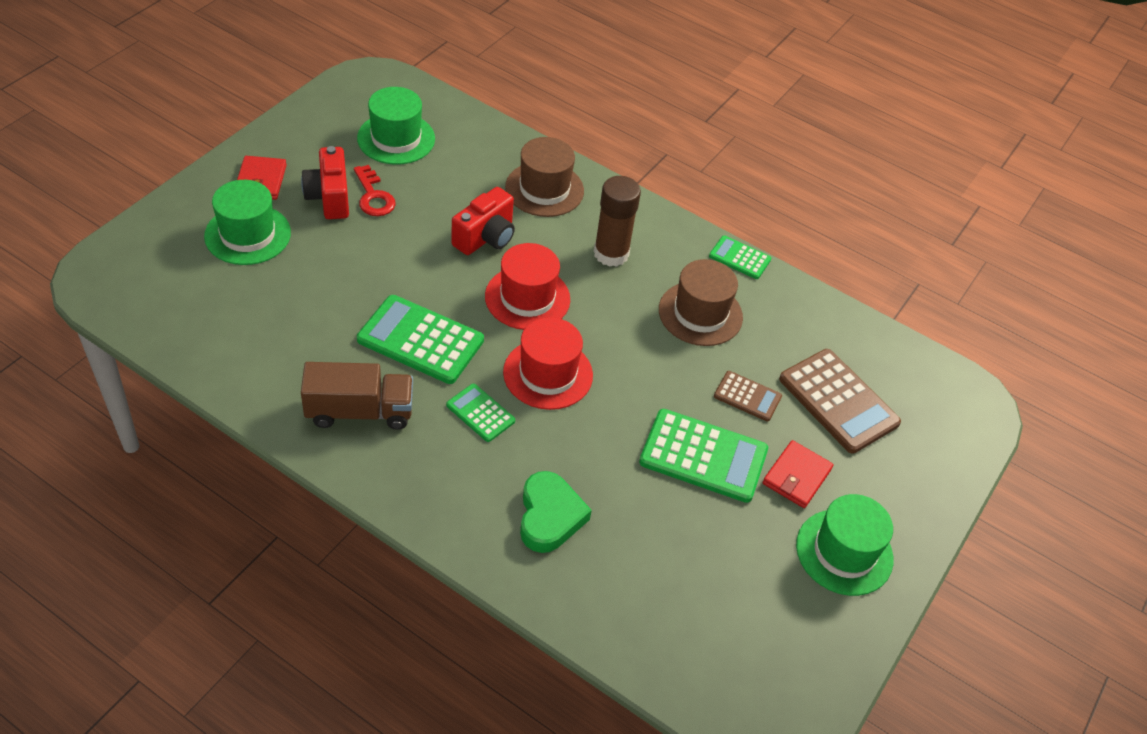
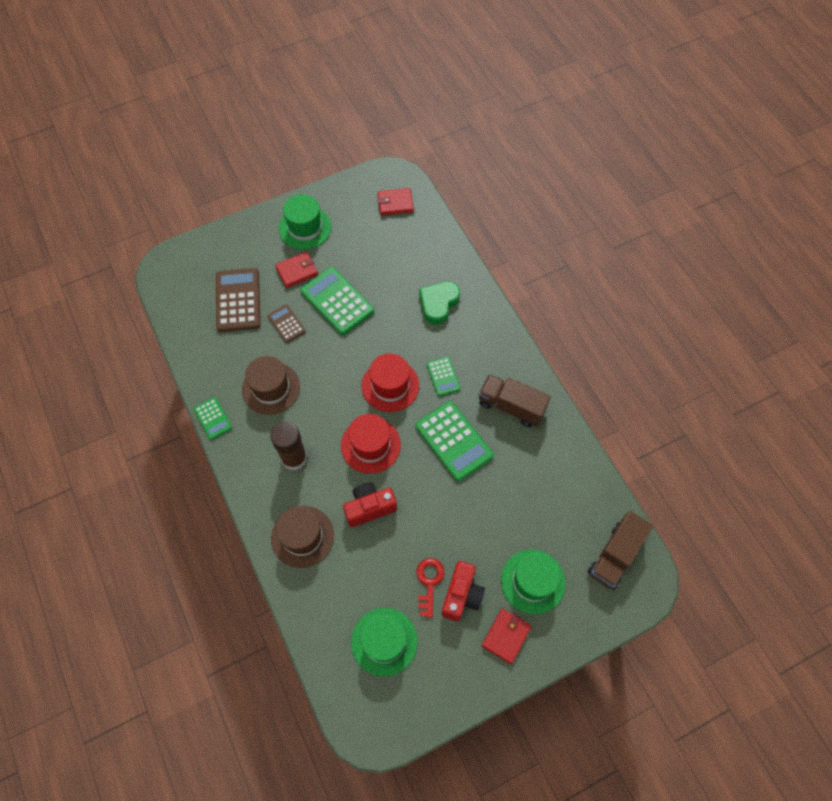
camera: 145 degrees left, 15 degrees up
none -> red wallet [377,188,414,216]
none -> brown truck [588,511,653,590]

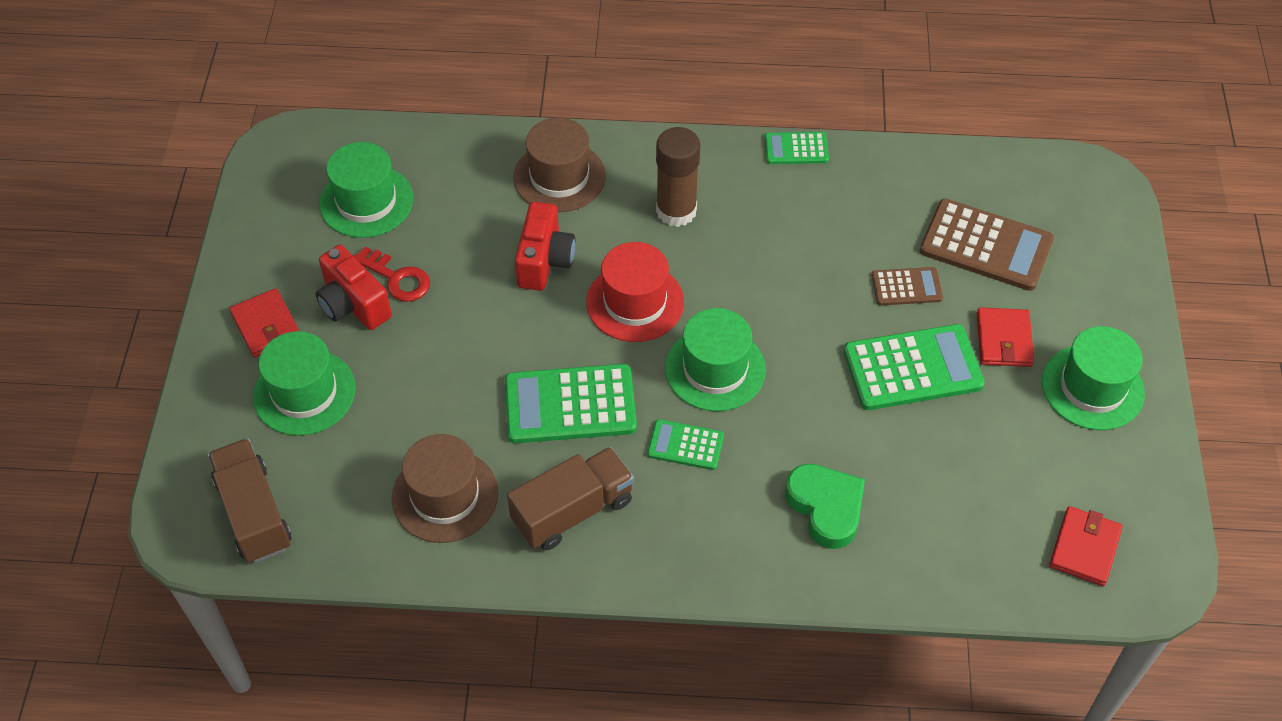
camera: 120 degrees right, 10 degrees down
brown hat [242,356,300,415] -> brown hat moved to [392,434,498,543]
red hat [362,353,419,412] -> green hat [665,308,766,411]

